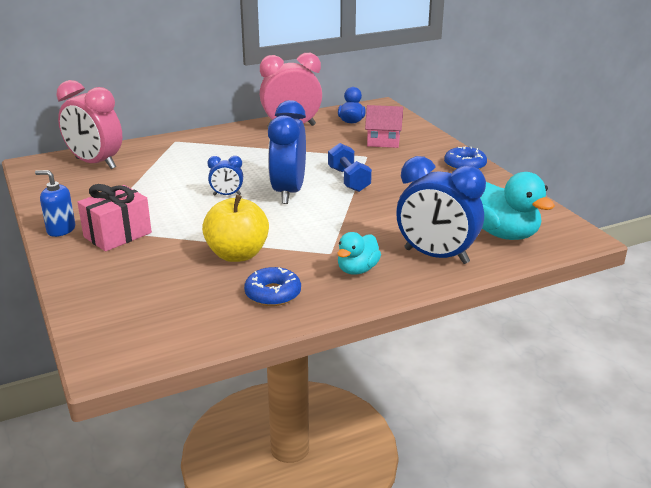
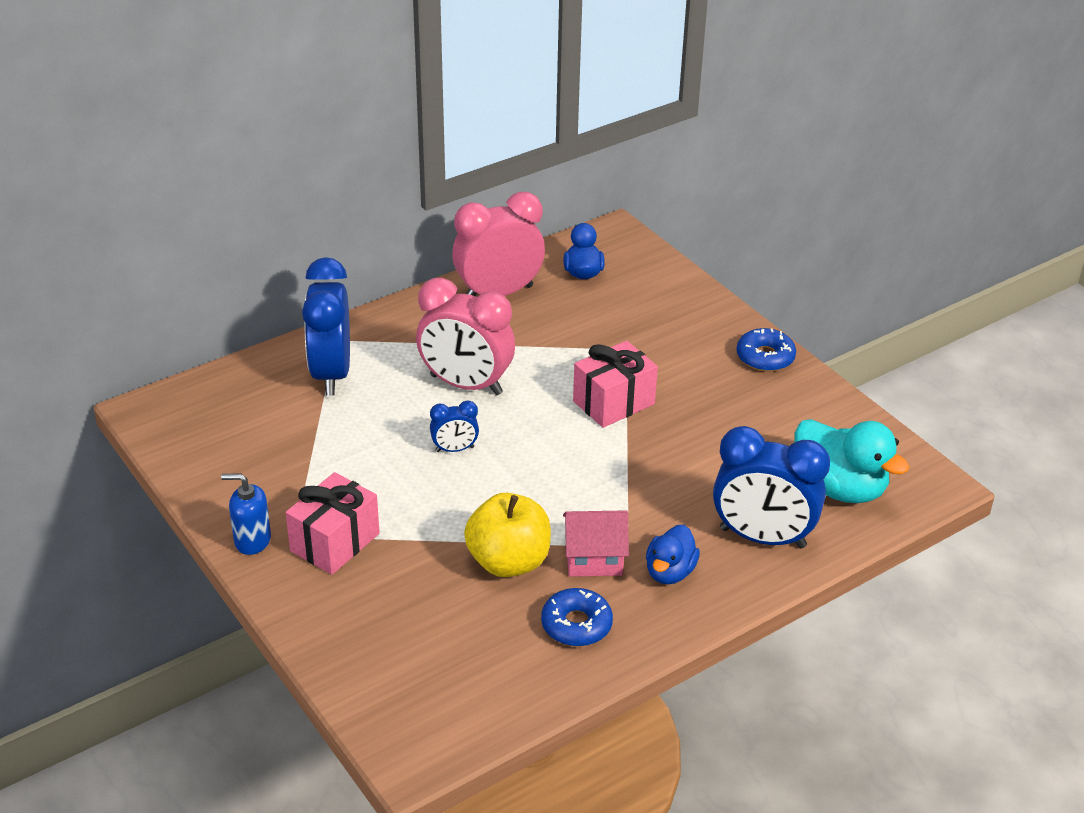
camera: 10 degrees left, 10 degrees up
pink clock [57,80,122,169] -> pink clock moved to [416,278,515,395]
blue clock [268,100,306,204] -> blue clock moved to [302,257,350,396]
blue dumbbell [328,143,372,192] -> pink gift [573,341,658,428]
turquoise duck [337,232,381,275] -> blue duck [646,525,700,584]
pink house [365,105,403,148] -> pink house moved to [563,510,629,577]

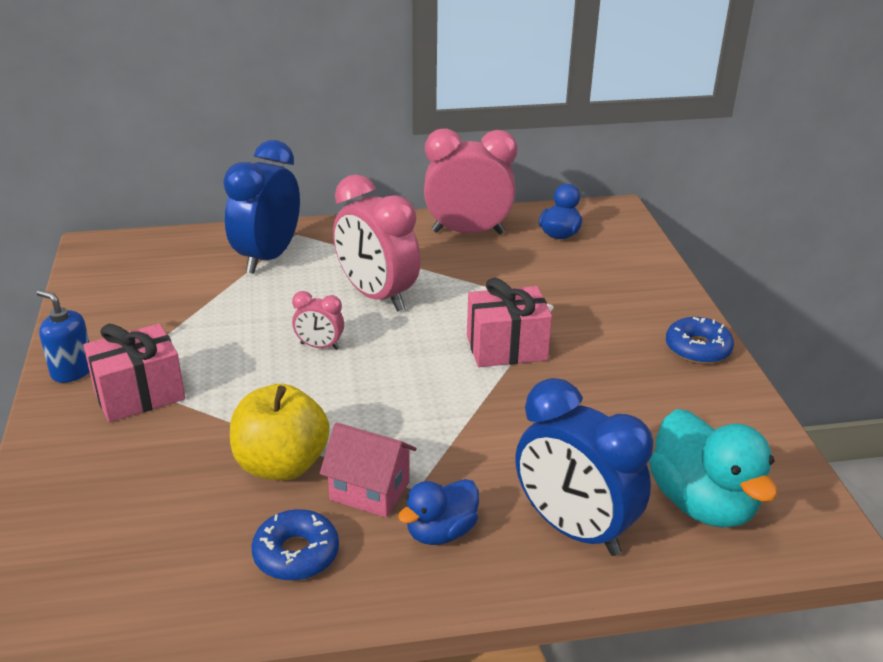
camera: 25 degrees right, 5 degrees down
blue clock [430,400,479,452] -> pink clock [292,291,344,350]

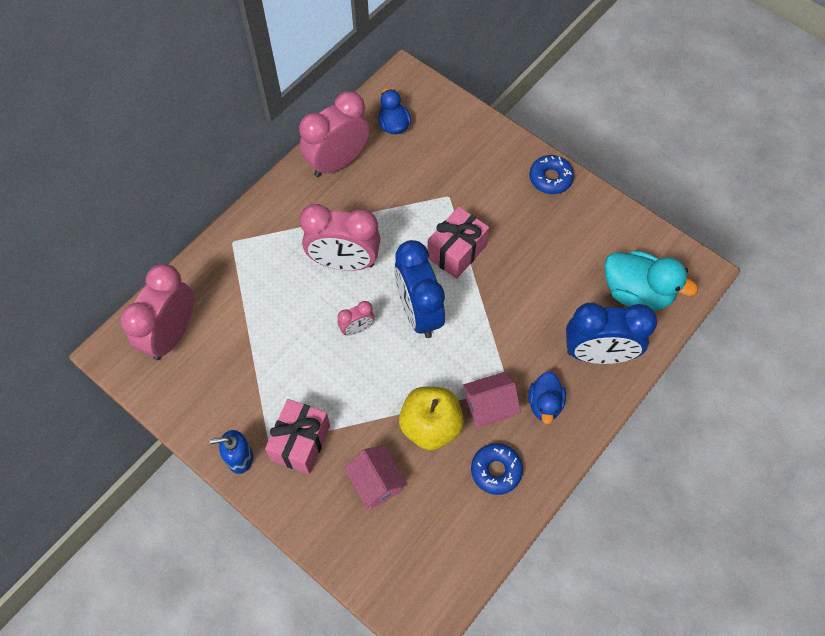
camera: 40 degrees left, 30 degrees up
blue clock [223,140,300,274] -> blue clock moved to [394,240,445,338]
none -> pink clock [120,264,194,360]
none -> pink house [344,445,407,509]

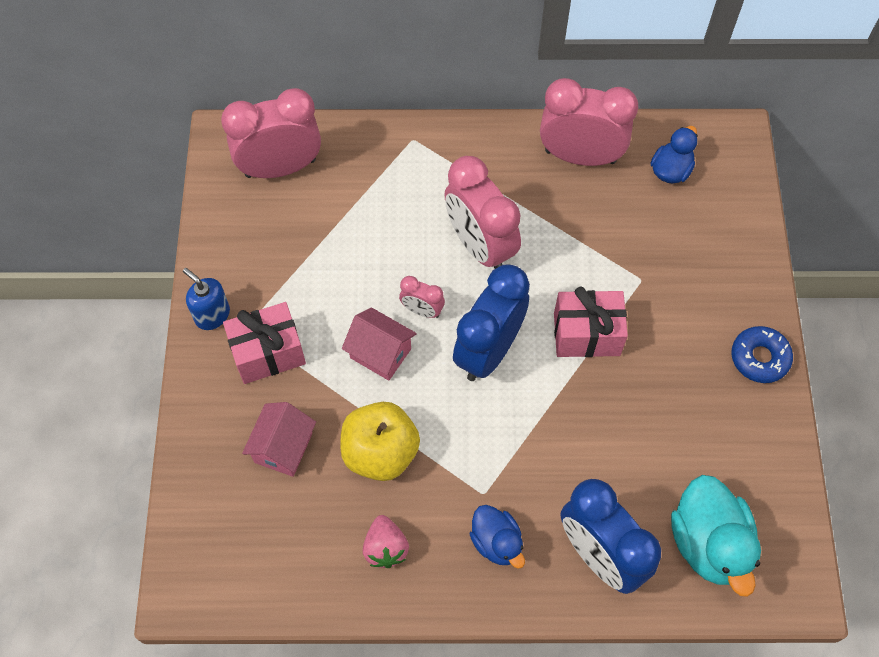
camera: 50 degrees right, 0 degrees up
pink house [463,372,521,428] -> pink house moved to [342,308,417,381]
blue donut [471,443,523,495] -> pink strawberry [363,515,409,568]
blue duck [529,371,566,424] -> blue duck turned 90 degrees counterclockwise [470,505,525,569]

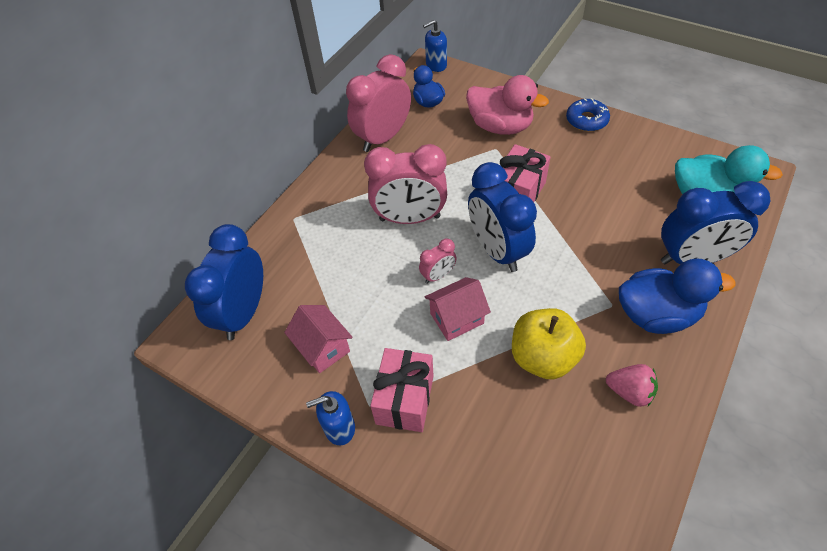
camera: 55 degrees left, 10 degrees down
pink clock [221,88,321,178] -> blue clock [185,224,263,340]
pink house [242,402,316,477] -> pink house moved to [284,305,353,373]
blue duck [470,505,525,569] -> blue duck [619,258,735,334], size x1.67
none -> blue soap dispenser [423,20,447,72]
none -> pink duck [466,75,549,135]

